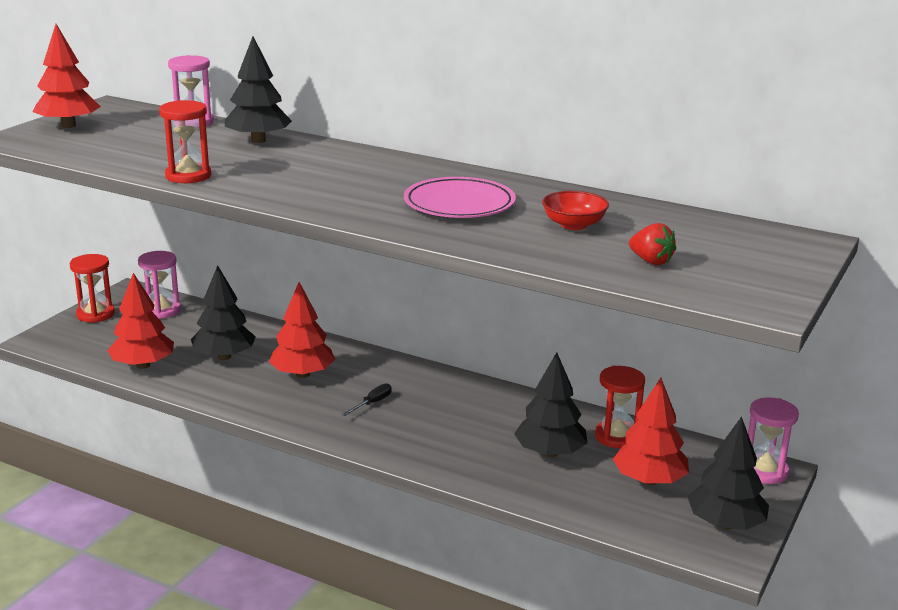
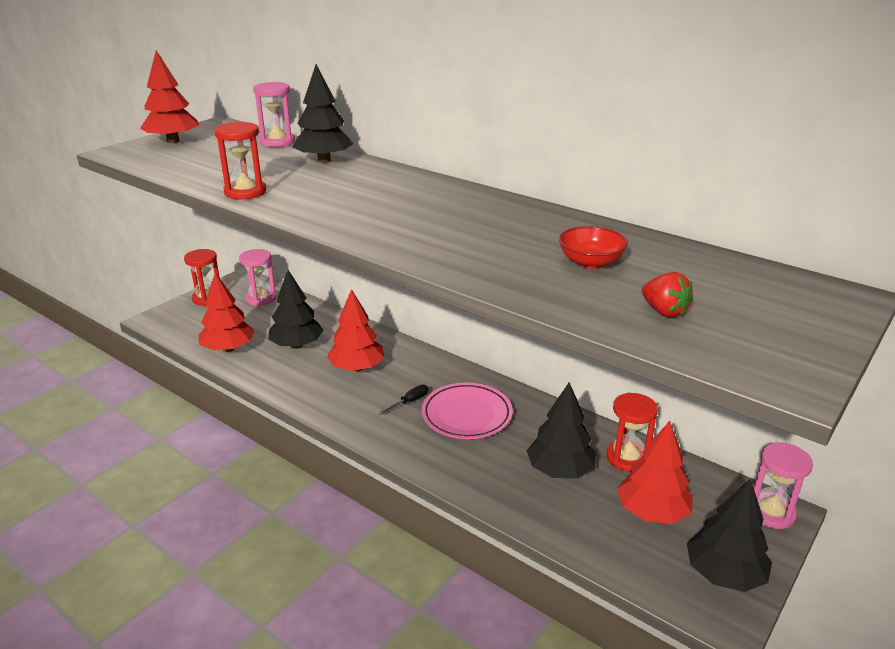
camera: 10 degrees right, 5 degrees up
pink plate [404,177,516,218] -> pink plate moved to [422,383,513,439]

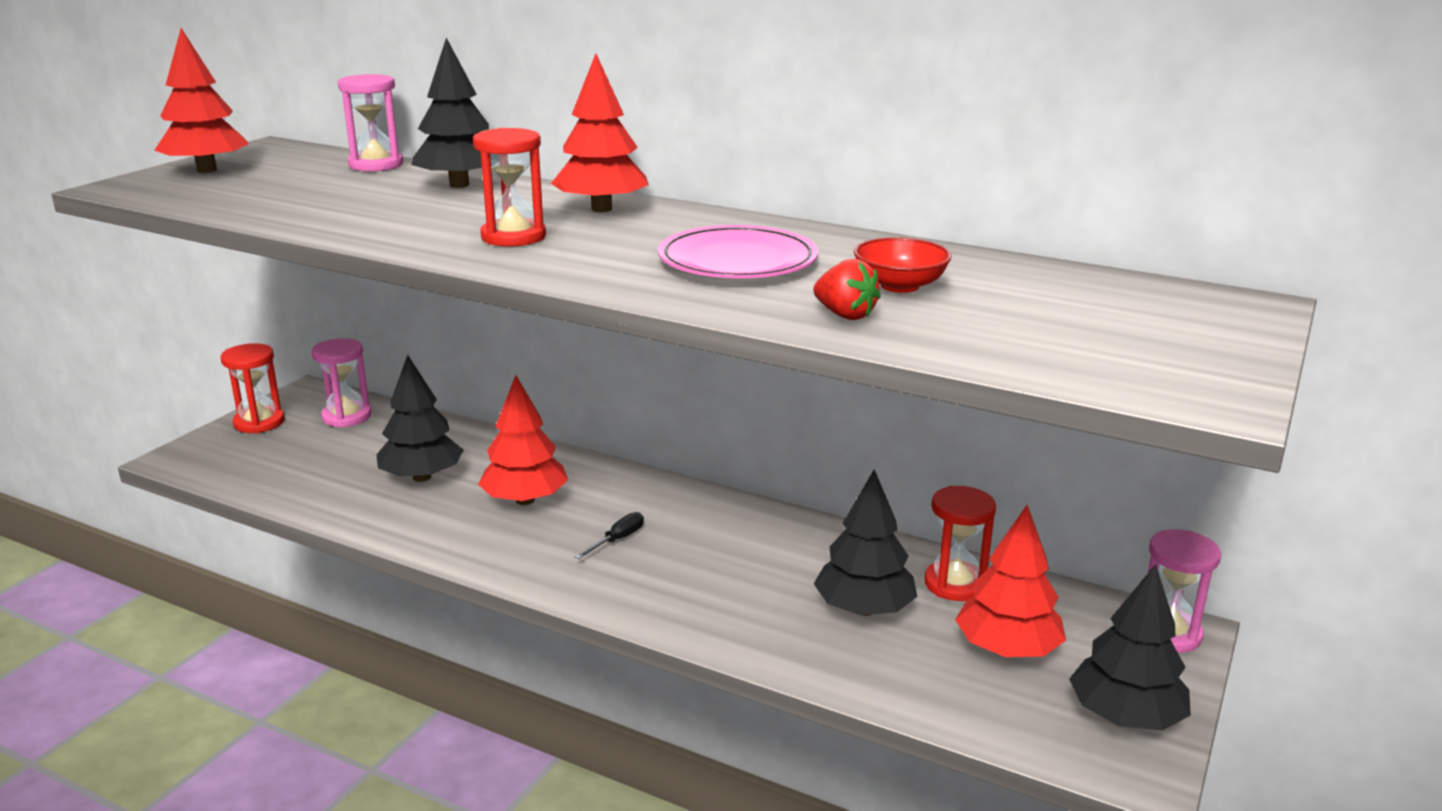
camera: 10 degrees left, 5 degrees down
red tree [198,272,255,352] -> red tree moved to [551,54,649,212]
red hourglass [214,122,266,199] -> red hourglass moved to [473,128,546,246]
pink plate [422,383,513,439] -> pink plate moved to [658,225,818,278]
red strawberry [642,272,693,317] -> red strawberry moved to [813,259,881,320]

